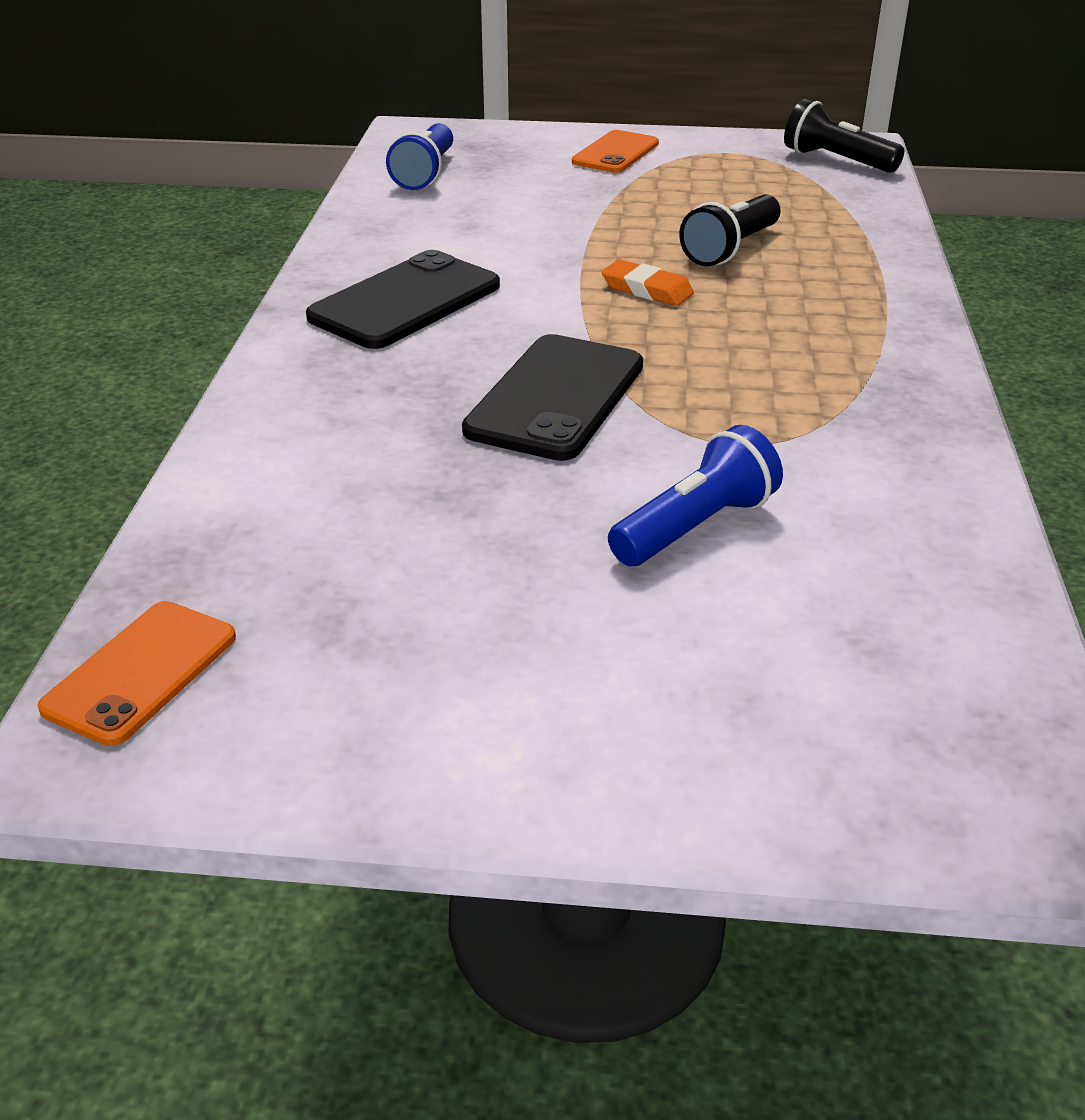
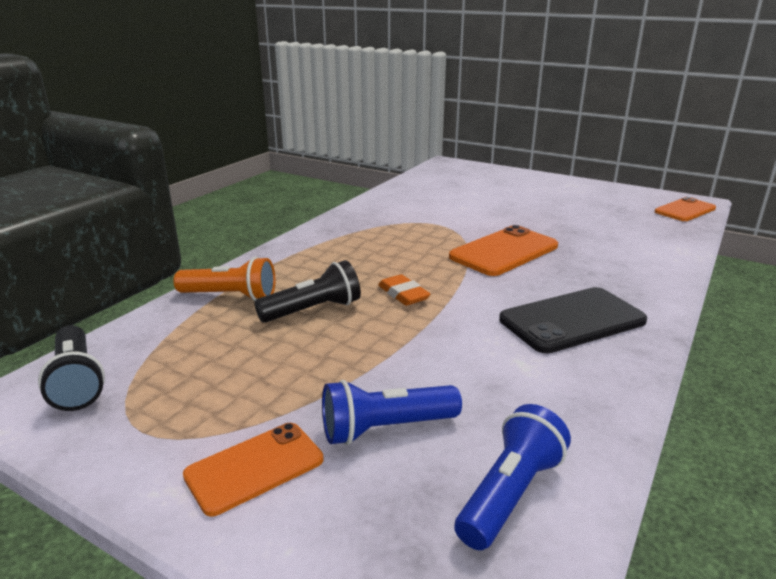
camera: 155 degrees left, 10 degrees down
black phone [462,334,643,461] -> orange phone [449,225,558,276]
blue flashlight [608,425,783,566] -> blue flashlight moved to [322,380,462,445]
none -> orange flashlight [173,257,275,301]

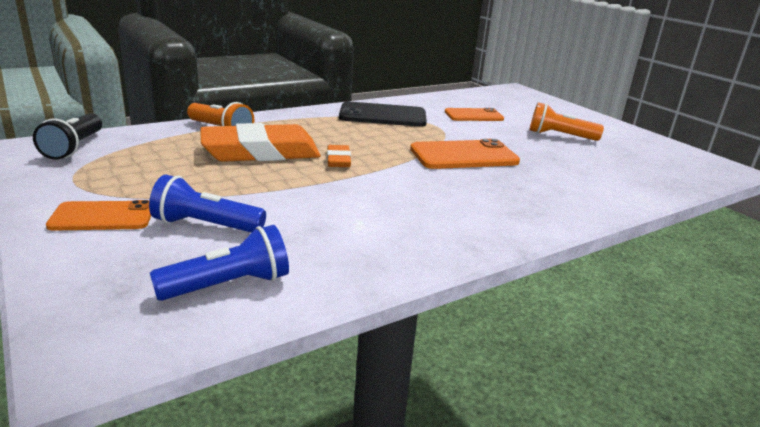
camera: 25 degrees right, 0 degrees up
black flashlight [254,260,361,323] -> orange eraser [200,123,321,162]
black phone [499,287,647,353] -> black phone moved to [339,102,427,127]
orange phone [655,197,716,221] -> orange phone moved to [445,108,504,121]
none -> orange flashlight [529,102,604,141]

